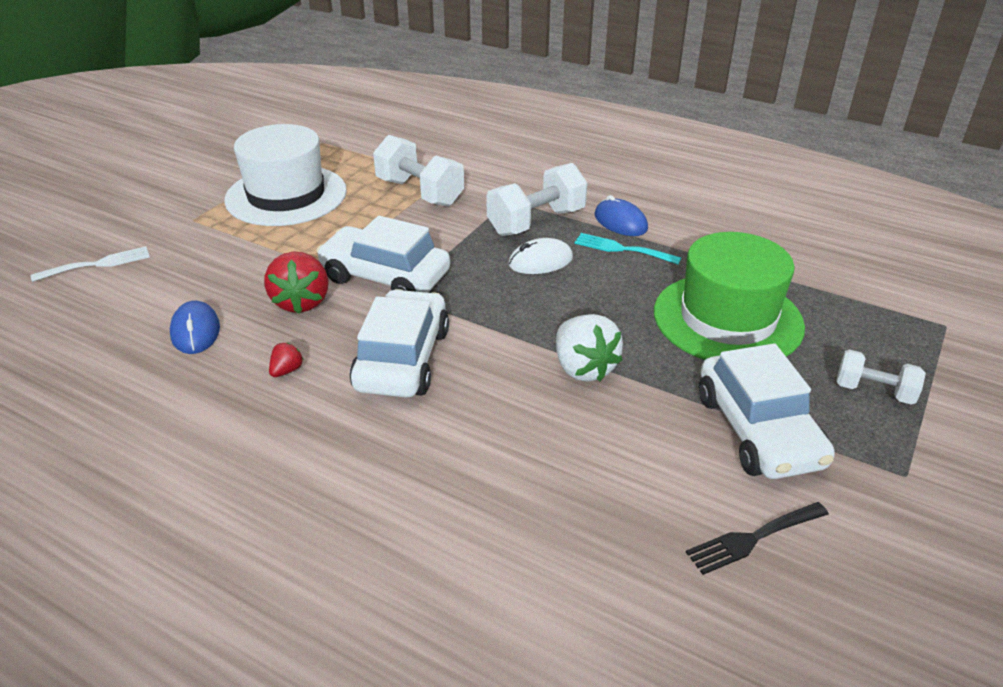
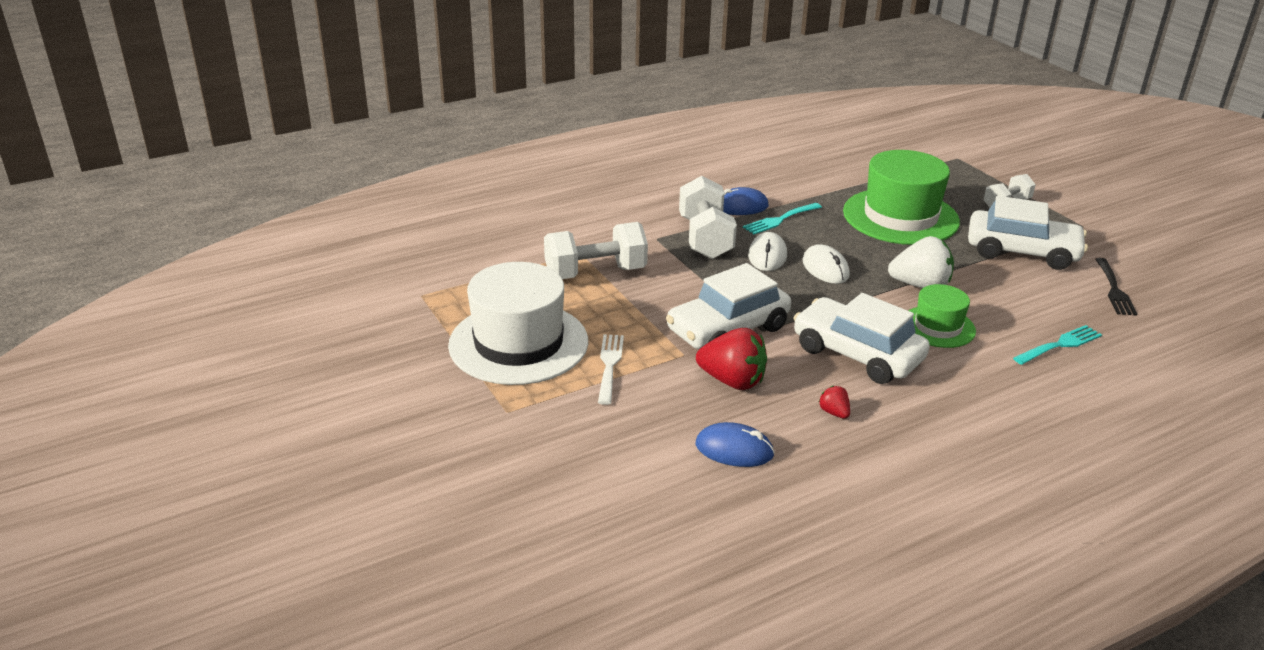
camera: 60 degrees left, 5 degrees down
white fork [31,246,150,282] -> white fork moved to [598,334,624,405]
none -> white mouse [802,244,850,284]
none -> green hat [908,284,976,348]
none -> turquoise fork [1013,325,1102,365]

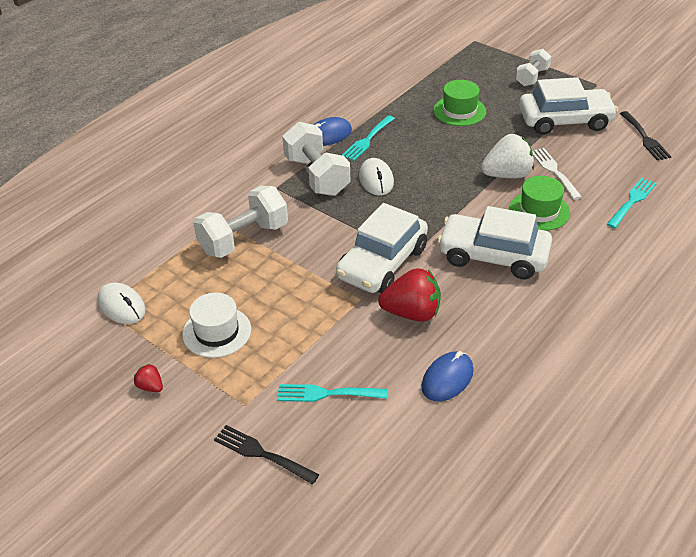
camera: 20 degrees left, 10 degrees up
white hat [448,262,588,385] -> white hat [182,293,251,358], size x0.54
white fork [598,334,624,405] -> white fork moved to [532,148,582,200]
blue mouse [696,422,775,467] -> blue mouse turned 45 degrees counterclockwise [421,351,474,402]
white mouse [802,244,850,284] -> white mouse moved to [97,282,146,324]
red strawberry [819,386,850,419] -> red strawberry moved to [134,364,163,392]
green hat [843,150,960,245] -> green hat [433,80,486,126], size x0.54
none -> black fork [214,425,319,484]
none -> turquoise fork [277,384,387,402]

